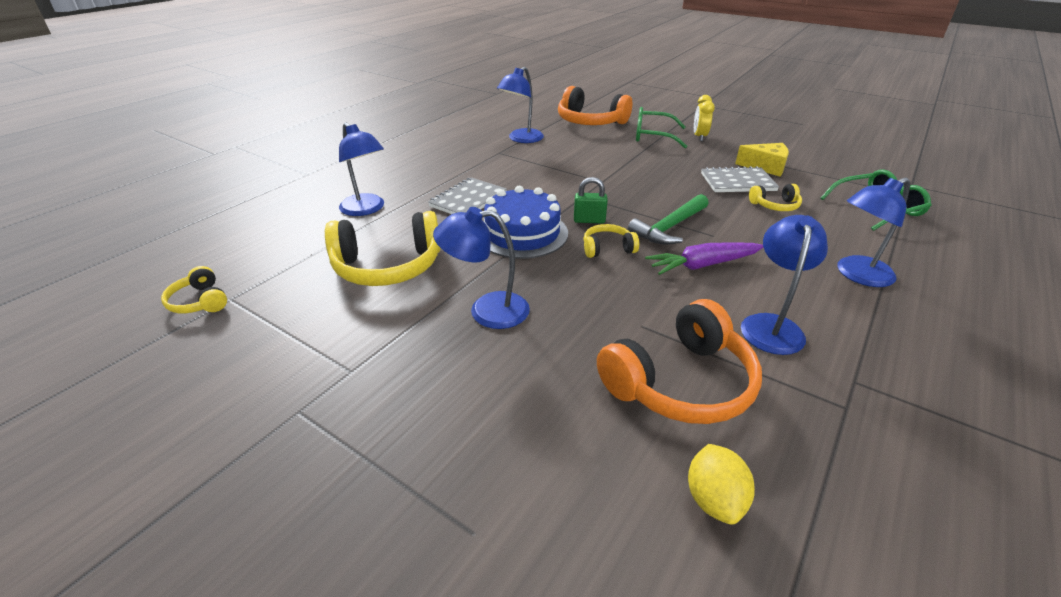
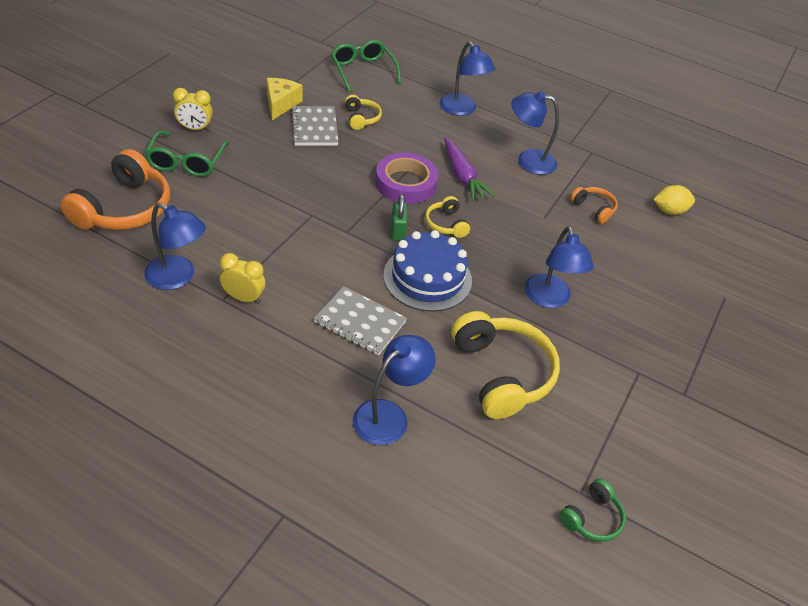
camera: 100 degrees left, 10 degrees up
yellow headphones [161,266,227,313] -> green headphones [559,479,626,542]
orange headphones [597,299,762,424] -> orange headphones [570,187,618,224], size x0.50
green hammer [628,194,709,245] -> purple tape [375,153,438,204]
none -> yellow clock [220,253,266,304]

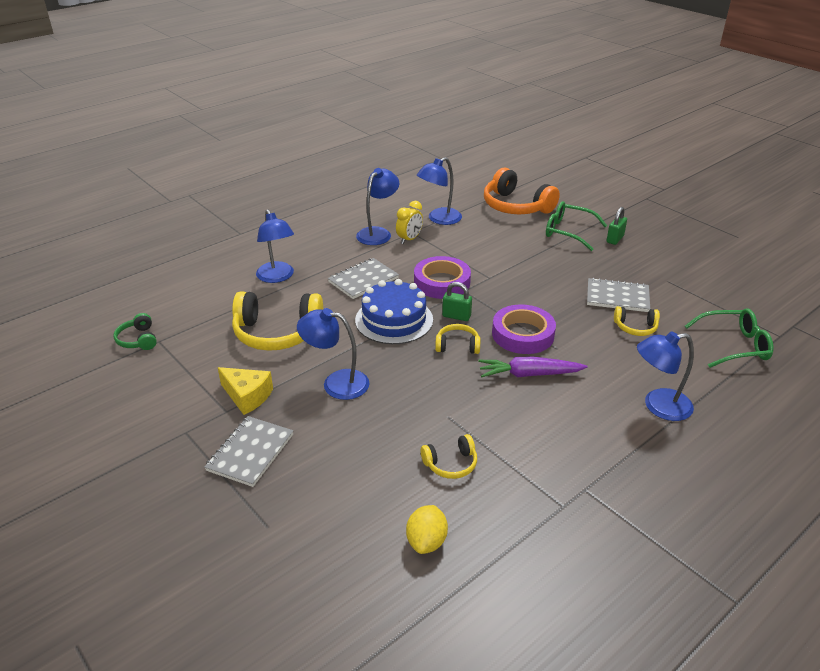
camera: 115 degrees right, 10 degrees down
yellow clock [173,88,213,131] -> green padlock [606,207,627,245]
yellow cheese [266,78,302,120] -> yellow cheese moved to [218,367,273,415]
blue lamp [511,91,559,175] -> blue lamp moved to [356,168,399,245]
orange headphones [570,187,618,224] -> yellow headphones [421,434,477,479]
none -> grey notebook [204,416,294,487]
none -> purple tape [414,256,471,299]

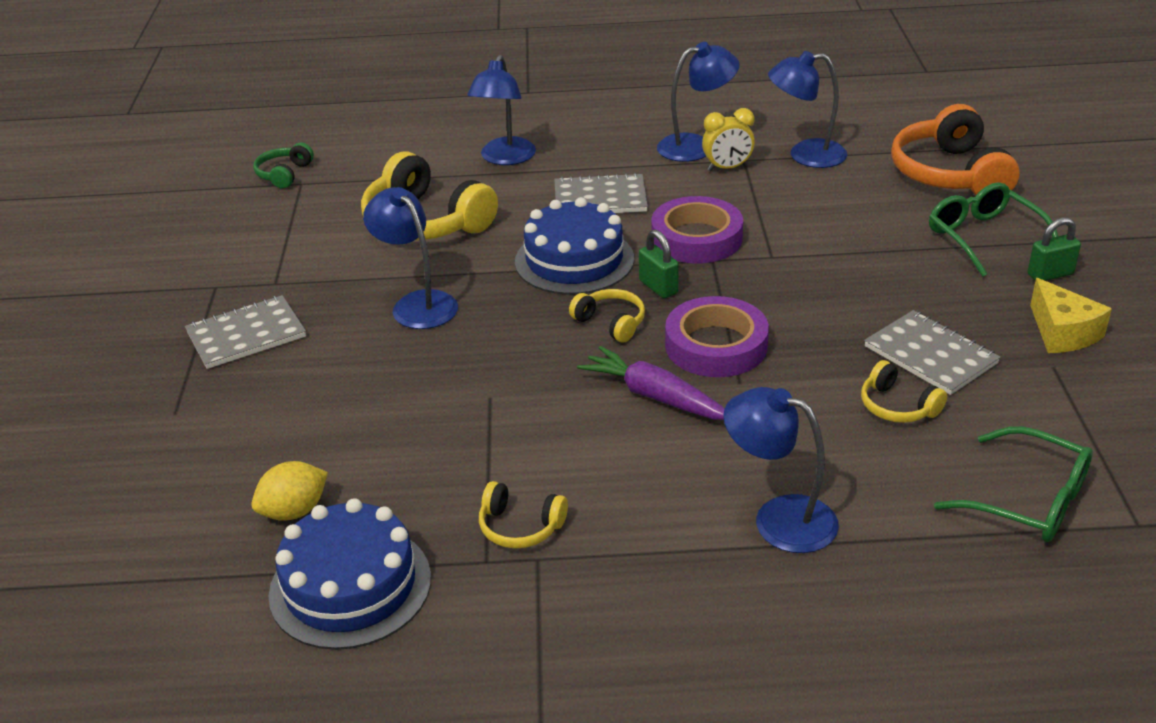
camera: 40 degrees right, 0 degrees up
yellow cheese [218,367,273,415] -> yellow cheese moved to [1030,278,1112,353]
yellow headphones [421,434,477,479] -> yellow headphones moved to [479,481,568,549]
none -> blue cake [268,498,431,650]

